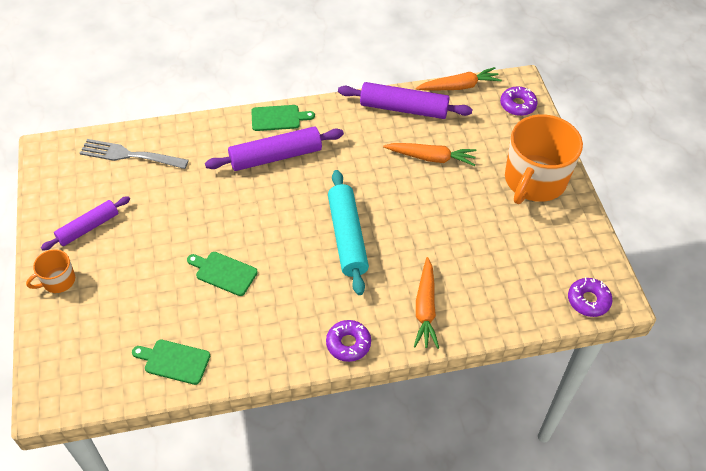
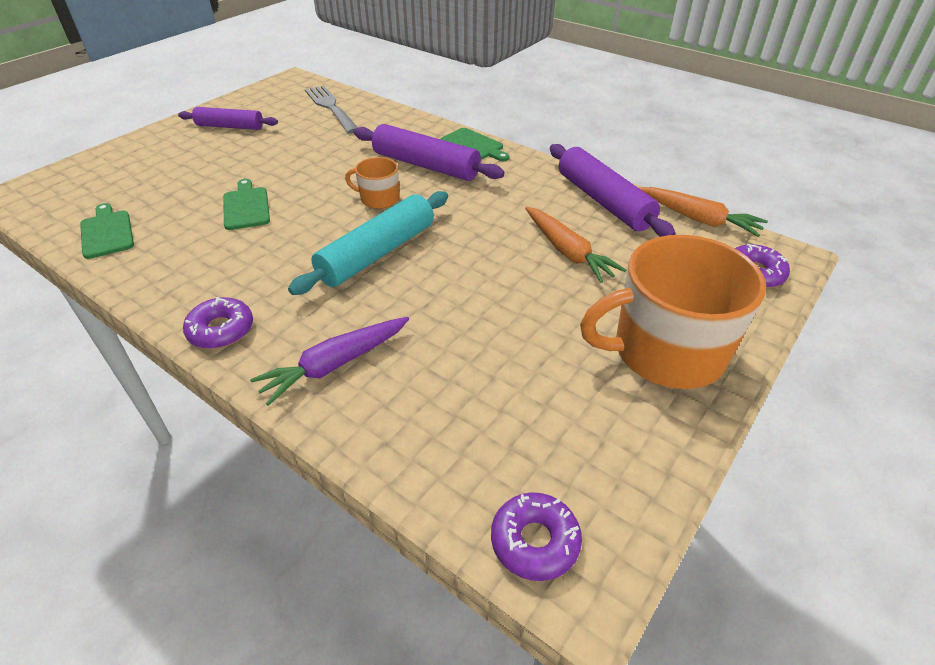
camera: 50 degrees right, 10 degrees down
orange mug [26,249,75,293] -> orange mug moved to [345,157,399,209]
orange carrot [414,257,439,349] -> purple carrot [250,317,409,406]

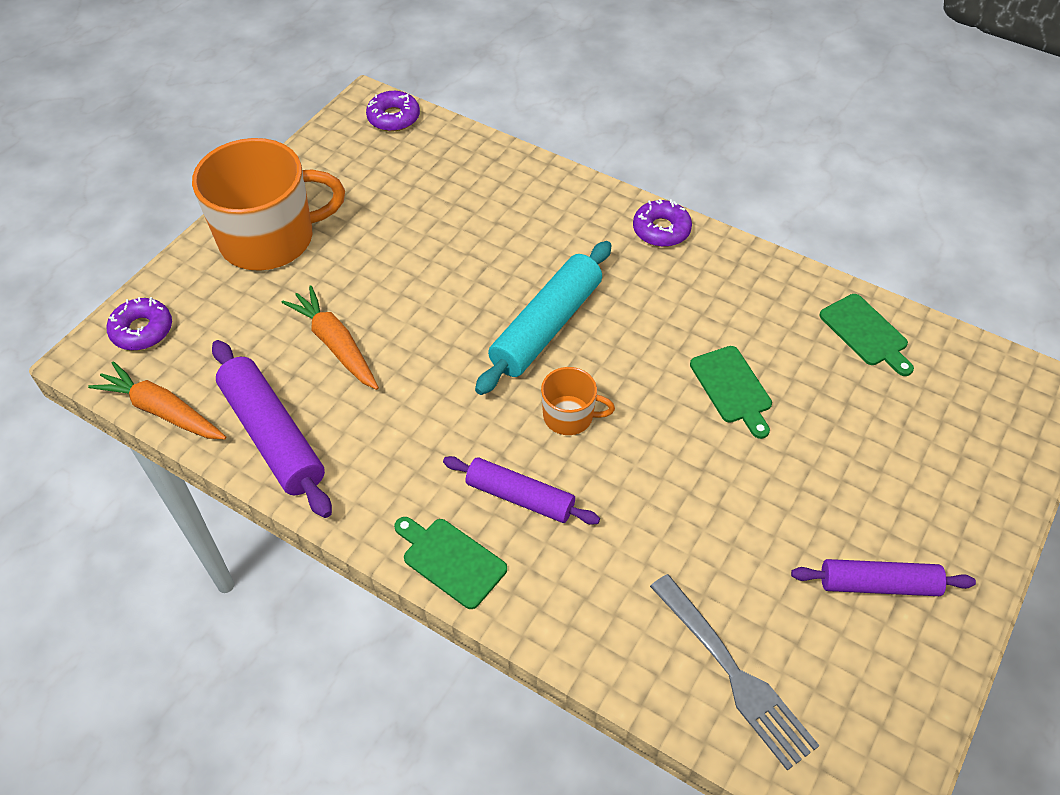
camera: 175 degrees right, 10 degrees up
purple carrot [250,317,409,406] -> none
purple rolling pin [354,124,504,181] -> purple rolling pin [443,456,600,525], size x0.66

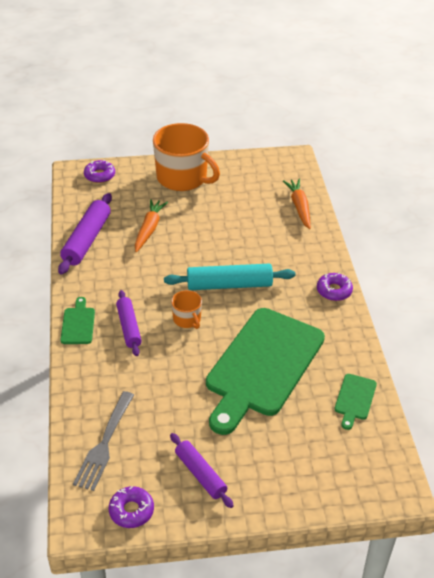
camera: 50 degrees right, 10 degrees down
orange carrot [88,361,226,440] -> orange carrot moved to [283,179,311,229]
purple donut [366,91,420,131] -> purple donut moved to [109,486,154,528]
green cutting board [690,346,772,439] -> green cutting board [206,308,325,435], size x2.48

